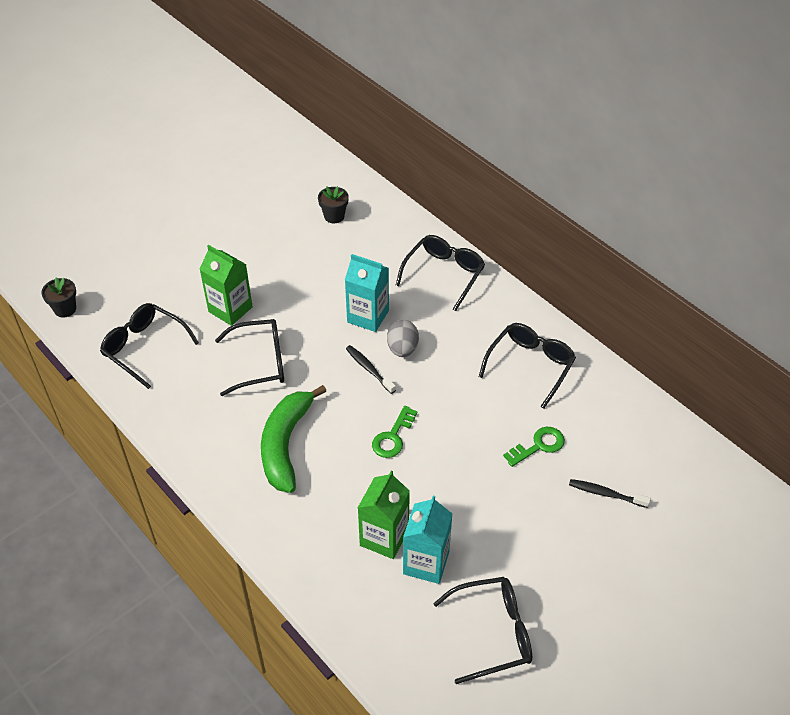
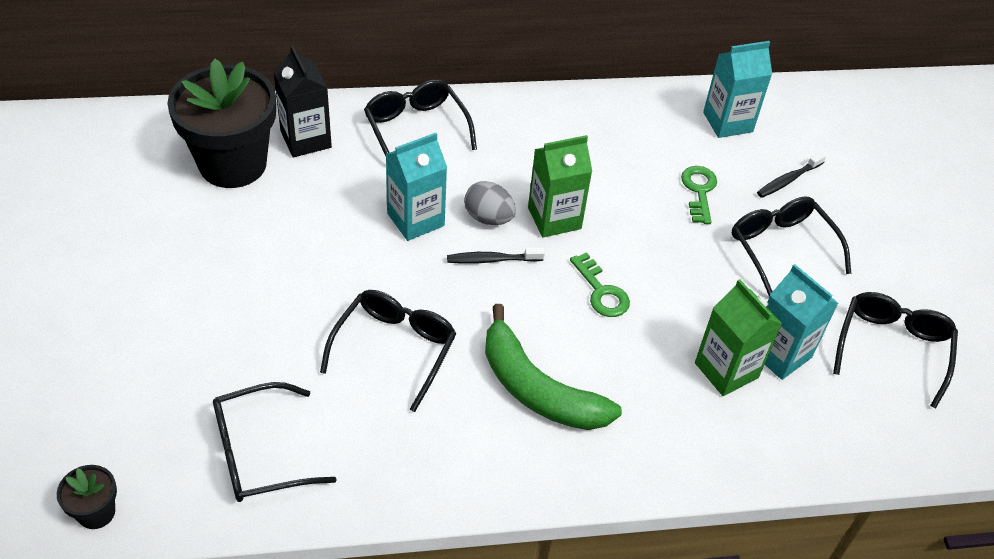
camera: 60 degrees left, 0 degrees up
green carton [200,245,253,326] -> green carton moved to [528,135,592,238]
black flower pot [318,186,349,223] -> black flower pot [167,59,276,188], size x2.33
black glasses [479,323,576,409] -> black glasses moved to [732,197,851,297]
none -> black carton [273,45,332,157]
none -> turquoise carton [703,41,772,138]

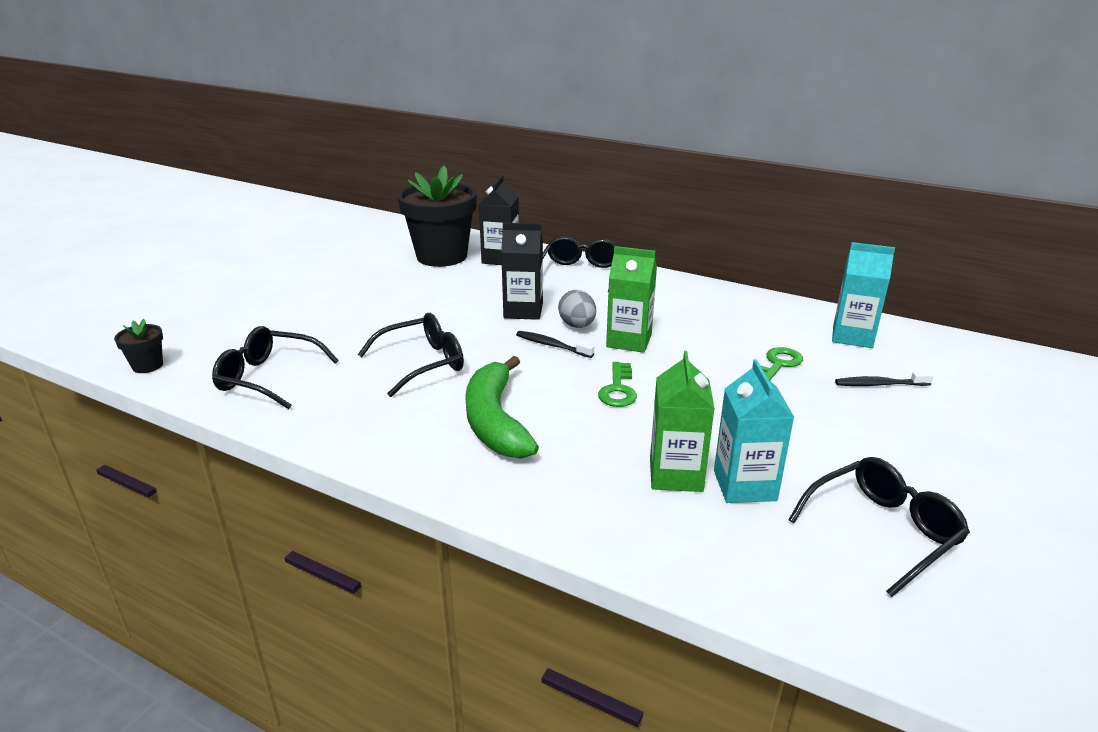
camera: 40 degrees right, 20 degrees down
turquoise carton [386,133,447,241] -> black carton [501,223,543,320]
black glasses [732,197,851,297] -> none

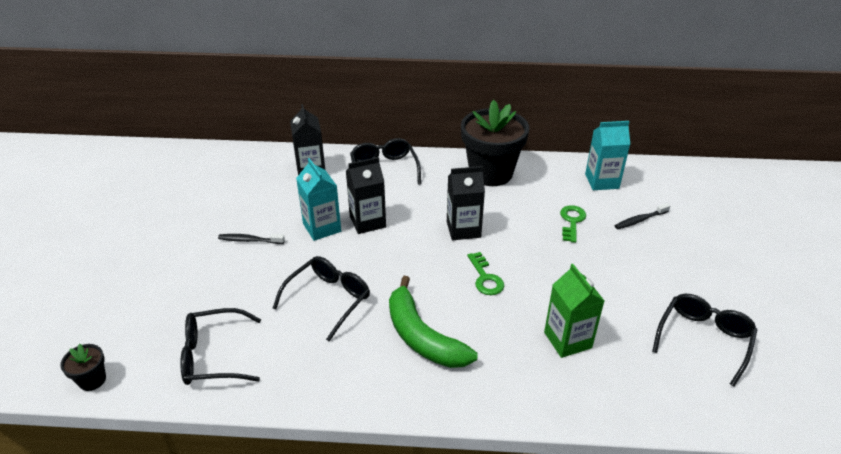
camera: 25 degrees left, 10 degrees up
black flower pot [398,166,477,267] -> black flower pot moved to [461,100,529,186]
black toothbrush [516,331,594,358] -> black toothbrush moved to [218,234,285,244]
grey egg [558,290,596,328] -> none
green carton [606,246,657,353] -> black carton [447,166,485,240]
turquoise carton [714,359,794,503] -> turquoise carton moved to [296,158,341,241]

